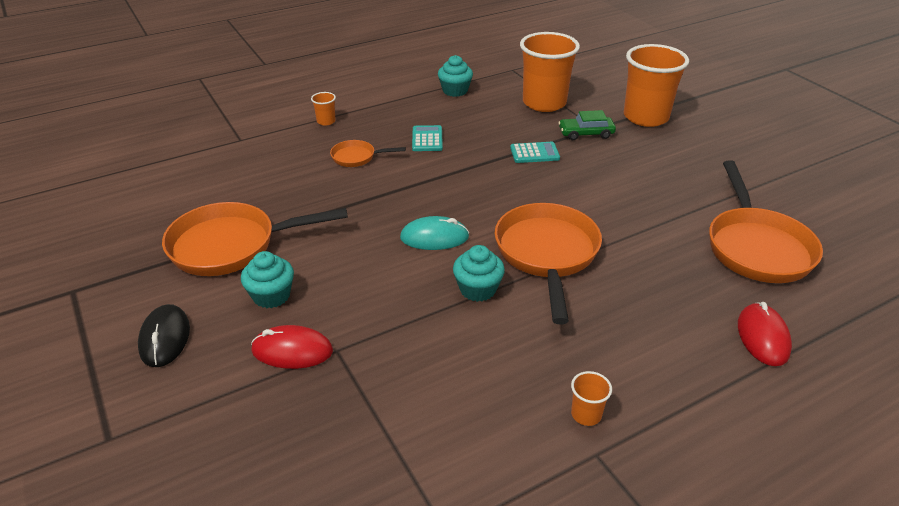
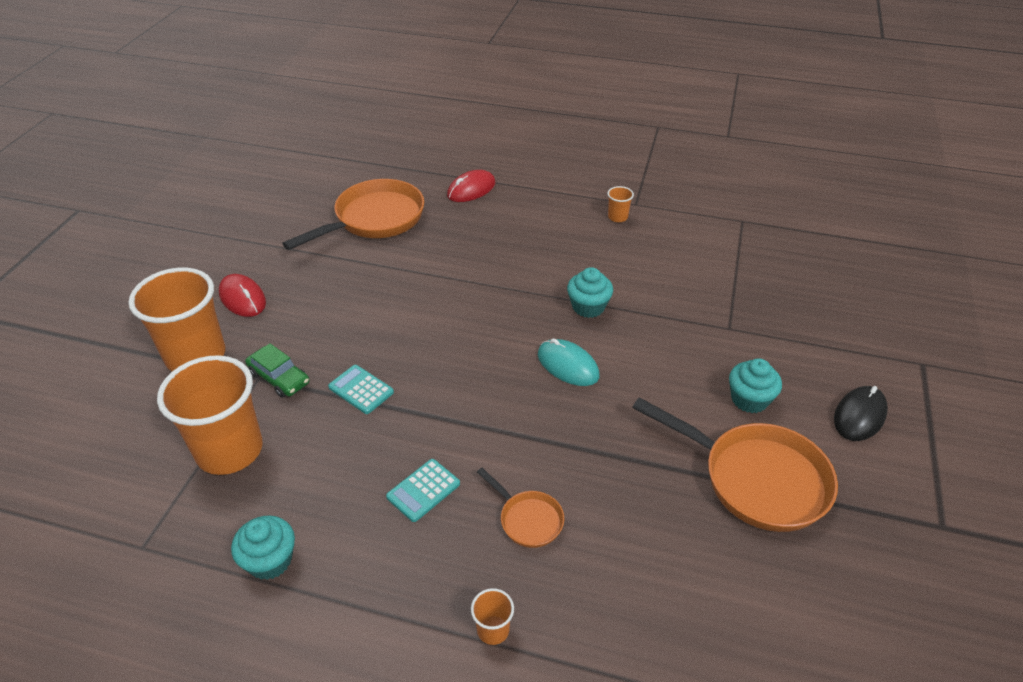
camera: 135 degrees left, 5 degrees up
red mouse [251,325,333,369] -> red mouse moved to [219,274,266,317]
orange pan [495,203,602,324] -> none

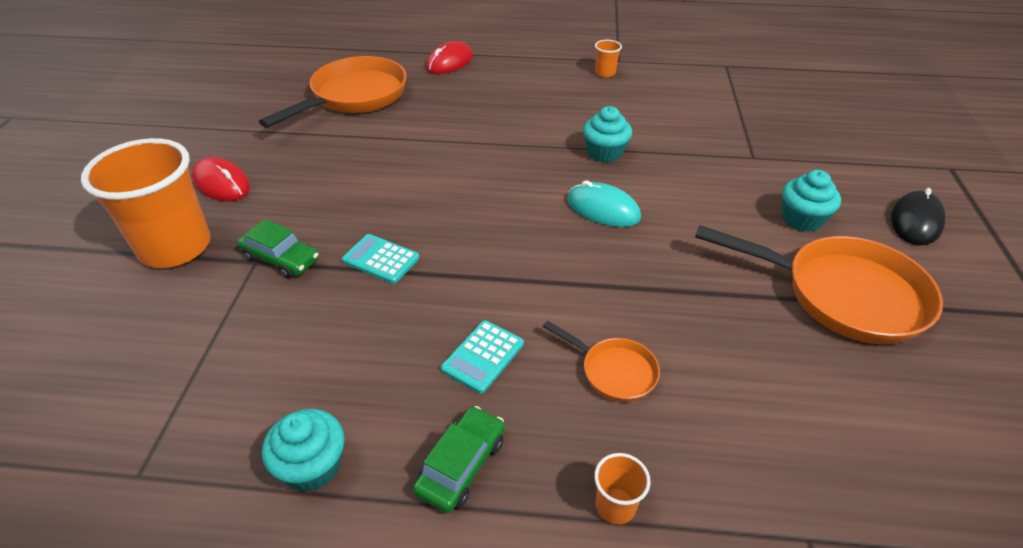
camera: 10 degrees left, 0 degrees up
orange cup [157,355,263,475] -> none
none -> green car [413,406,505,513]

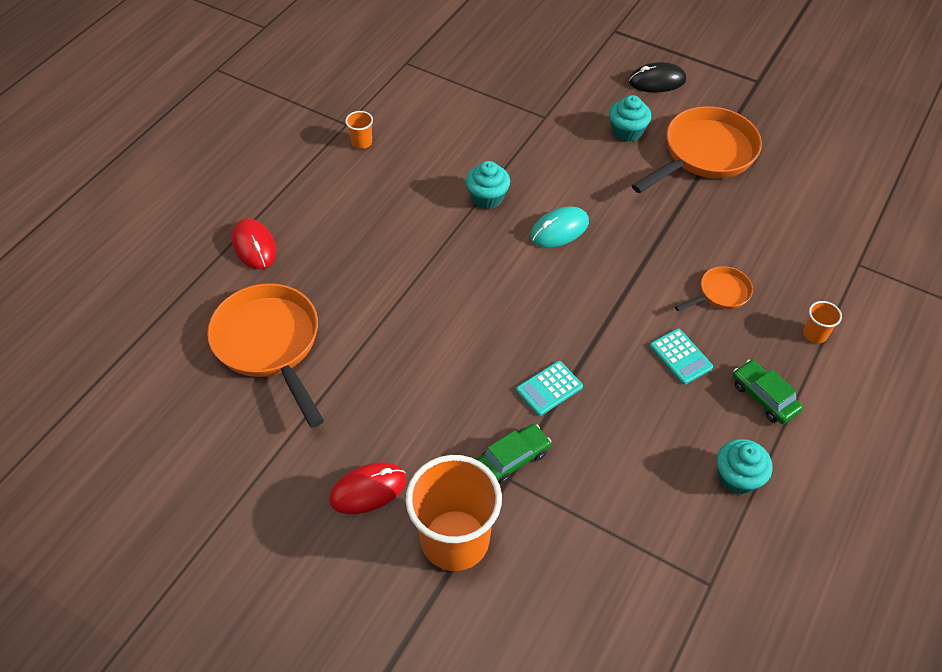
camera: 65 degrees left, 10 degrees up
black mouse [891,188,946,245] -> black mouse turned 60 degrees counterclockwise [629,62,686,92]

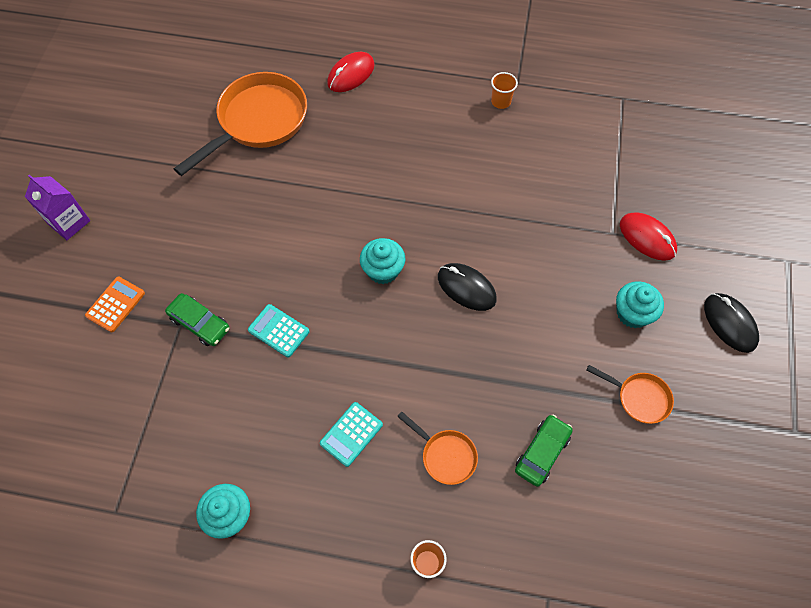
camera: 70 degrees right, 10 degrees up
red mouse [329,462,407,514] -> red mouse moved to [620,212,677,261]
orange cup [406,455,502,571] -> orange calculator [85,277,145,332]
turquoise cupcake [466,161,510,209] -> turquoise cupcake moved to [360,238,405,284]
turquoise mouse [530,207,589,248] -> black mouse [438,263,497,311]
orange pan [632,106,762,193] -> orange pan [586,365,674,424], size x0.49
green car [733,360,803,424] -> green car moved to [515,415,573,487]
none -> purple carton [25,174,90,240]

